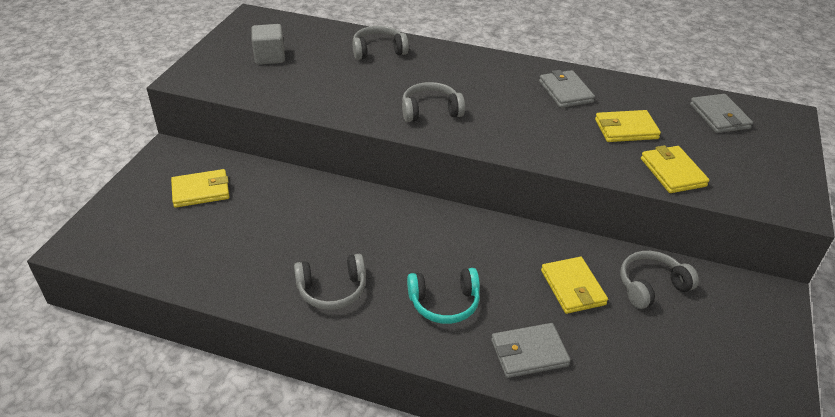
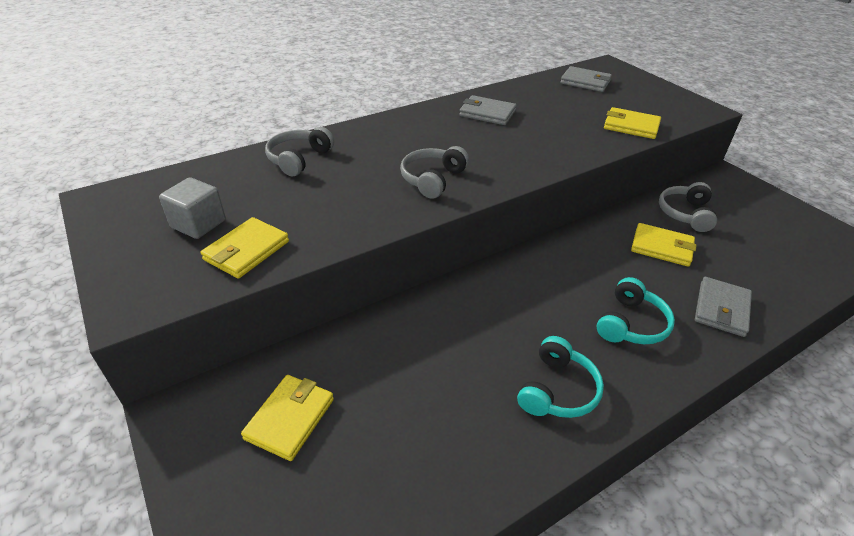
camera: 50 degrees left, 0 degrees up
grey headphones [294,254,366,310] -> turquoise headphones [517,336,604,418]
yellow wallet [595,110,661,142] -> yellow wallet moved to [201,217,289,279]

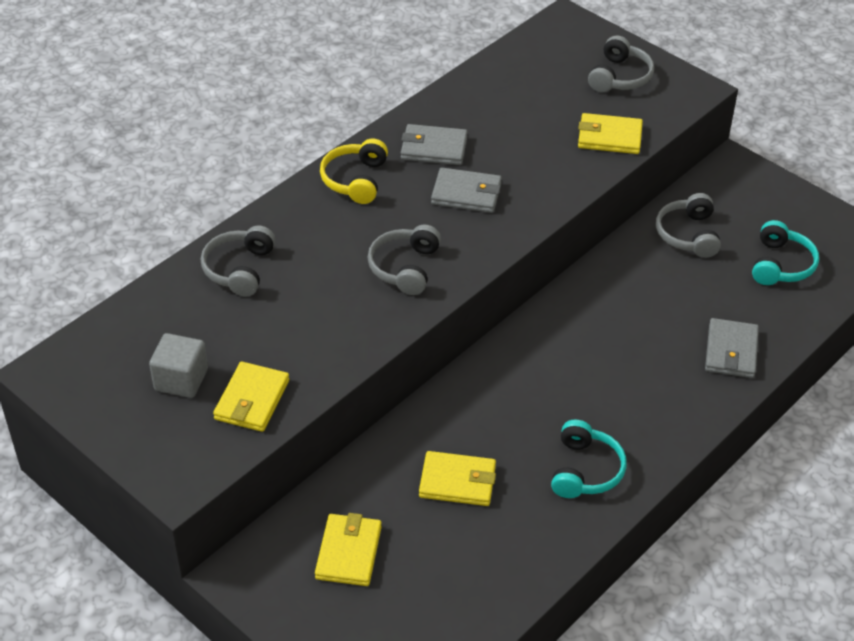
camera: 15 degrees left, 5 degrees up
grey wallet [560,66,612,92] -> grey wallet moved to [431,167,502,213]
turquoise headphones [597,277,675,344] -> turquoise headphones moved to [752,220,819,285]
yellow wallet [631,223,697,267] -> yellow wallet moved to [419,451,496,506]
none -> yellow headphones [320,139,388,204]
none -> grey headphones [588,35,654,92]

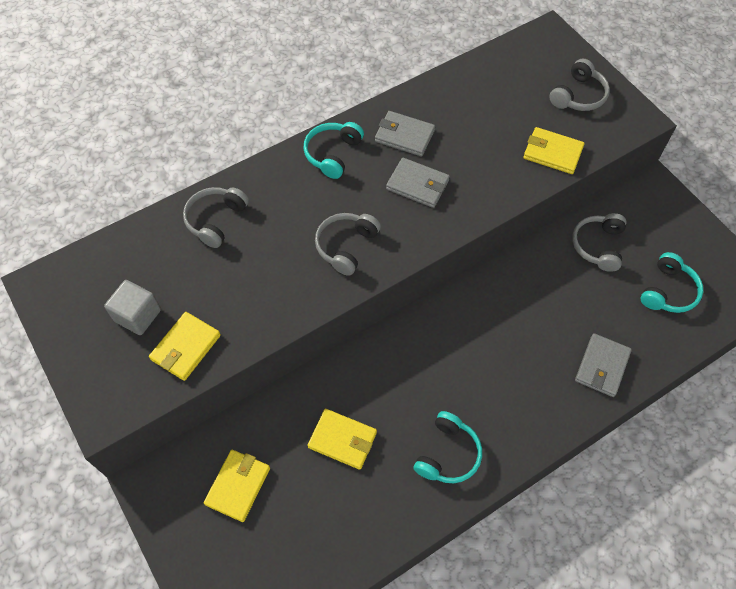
camera: 15 degrees right, 15 degrees up
yellow headphones [320,139,388,204] -> turquoise headphones [303,122,364,179]

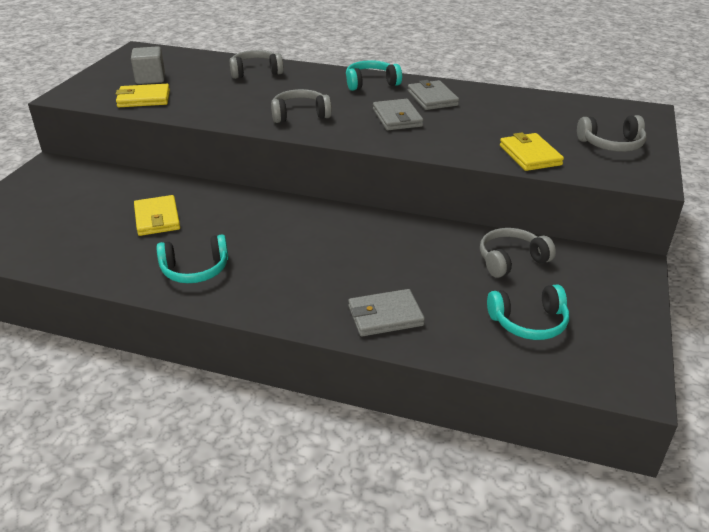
camera: 50 degrees right, 25 degrees down
yellow wallet [204,450,270,522] -> none

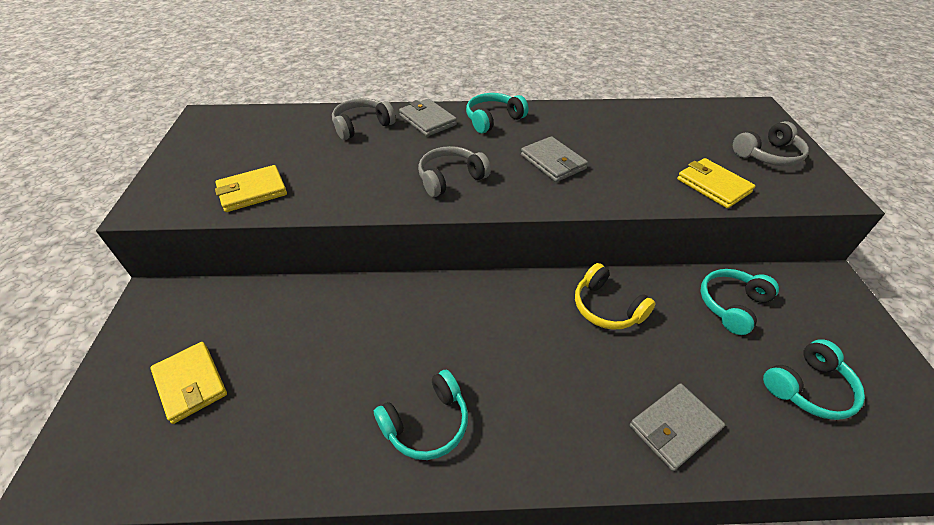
camera: 20 degrees left, 10 degrees up
grey cube [131,46,165,84] -> none
yellow wallet [134,195,180,236] -> yellow wallet moved to [150,342,227,424]
grey wallet [408,80,459,110] -> grey wallet moved to [399,99,457,136]
grey headphones [480,228,556,278] -> turquoise headphones [700,269,779,335]
none -> yellow headphones [575,263,655,330]

